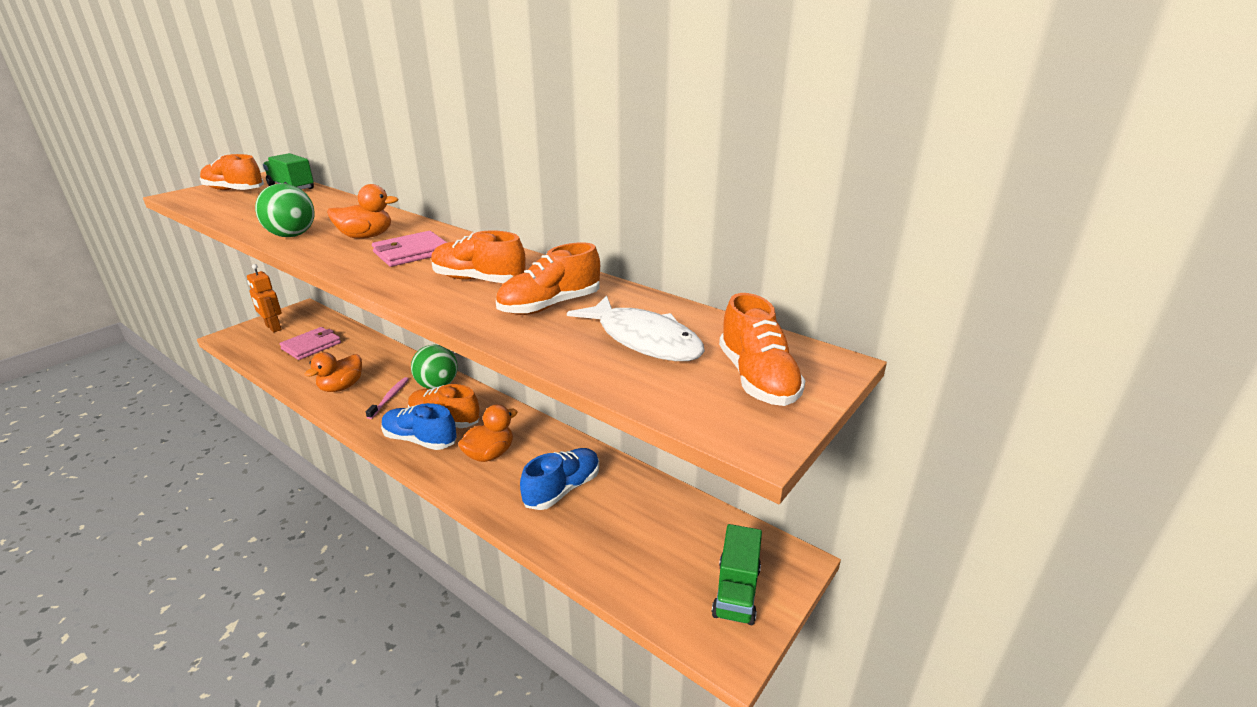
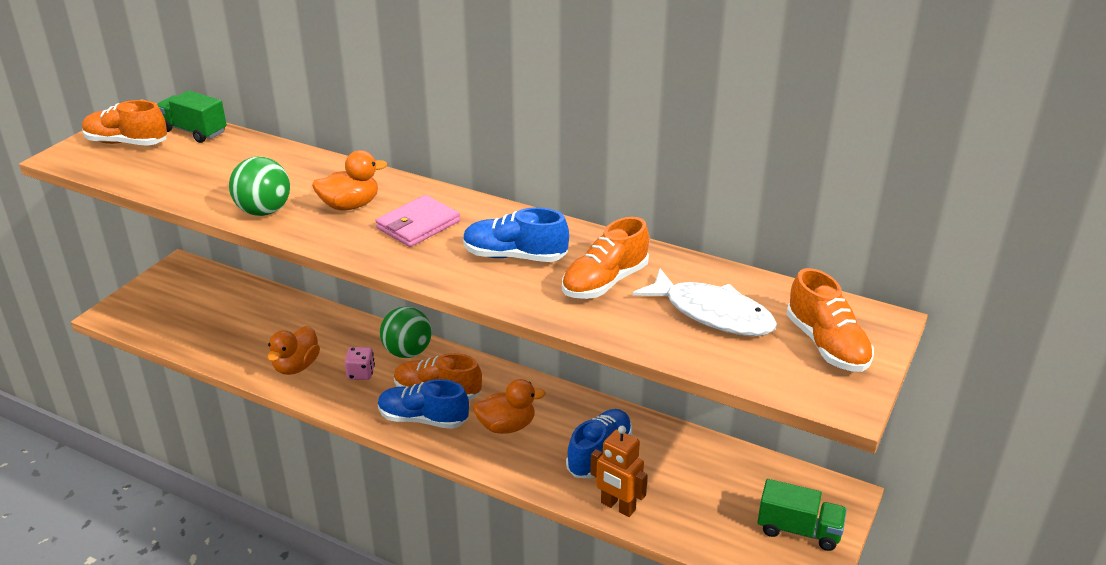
camera: 10 degrees left, 5 degrees up
orange robot [247,264,282,332] -> orange robot moved to [590,426,648,517]
pink wallet [280,327,341,360] -> none
pink toothbrush [366,377,409,419] -> pink dice [345,347,375,380]
orange shoe [431,230,526,283] -> blue shoe [463,207,569,262]
orange duck [458,404,517,462] -> orange duck turned 45 degrees clockwise [473,379,546,434]
green truck [712,524,762,625] -> green truck turned 75 degrees counterclockwise [758,479,847,551]

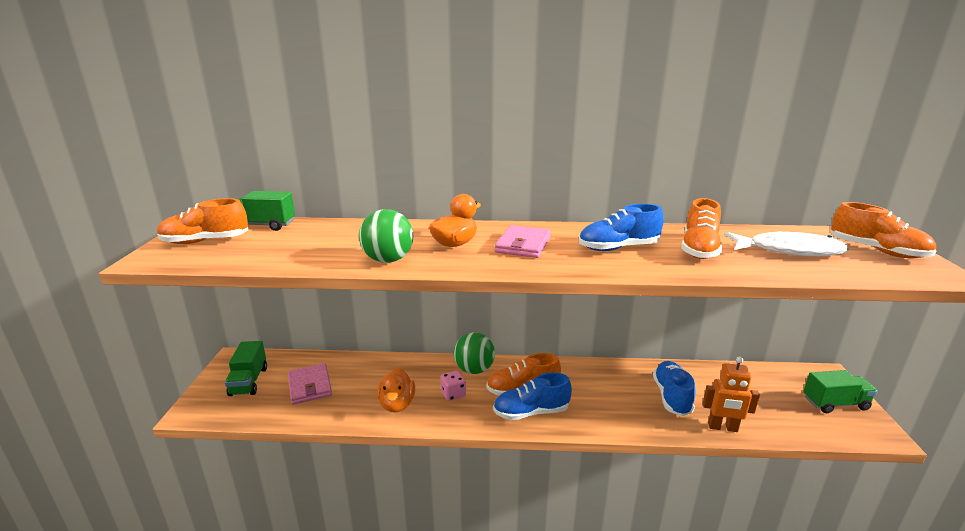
camera: 25 degrees left, 10 degrees down
orange duck [473,379,546,434] -> none
none -> green truck [225,341,267,396]
none -> pink wallet [288,363,332,405]

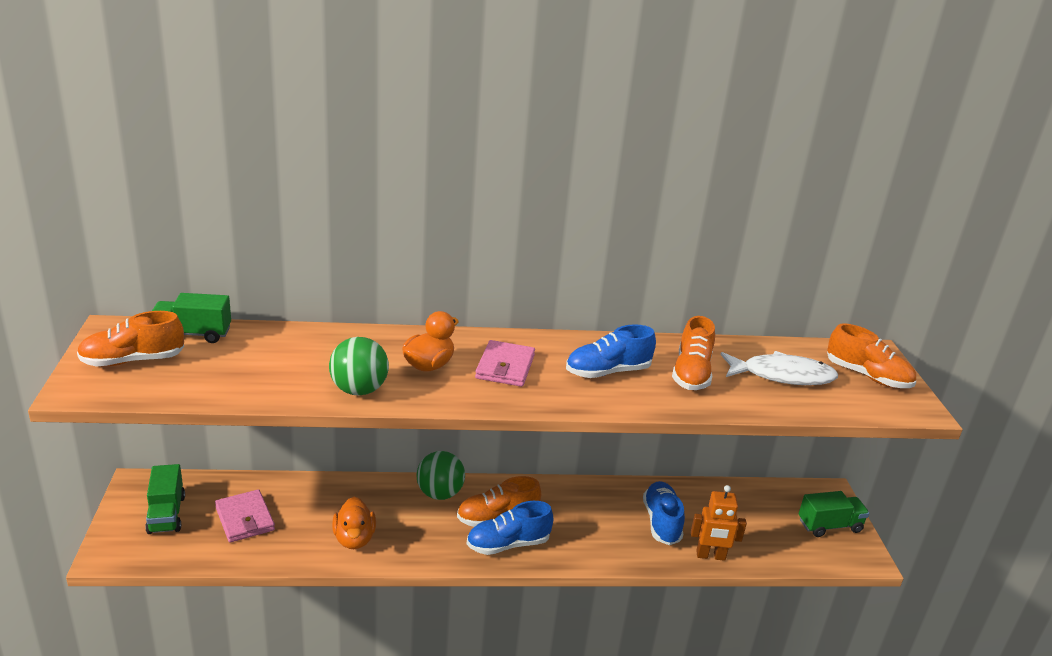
camera: 10 degrees left, 5 degrees up
pink dice [440,371,466,401] -> none

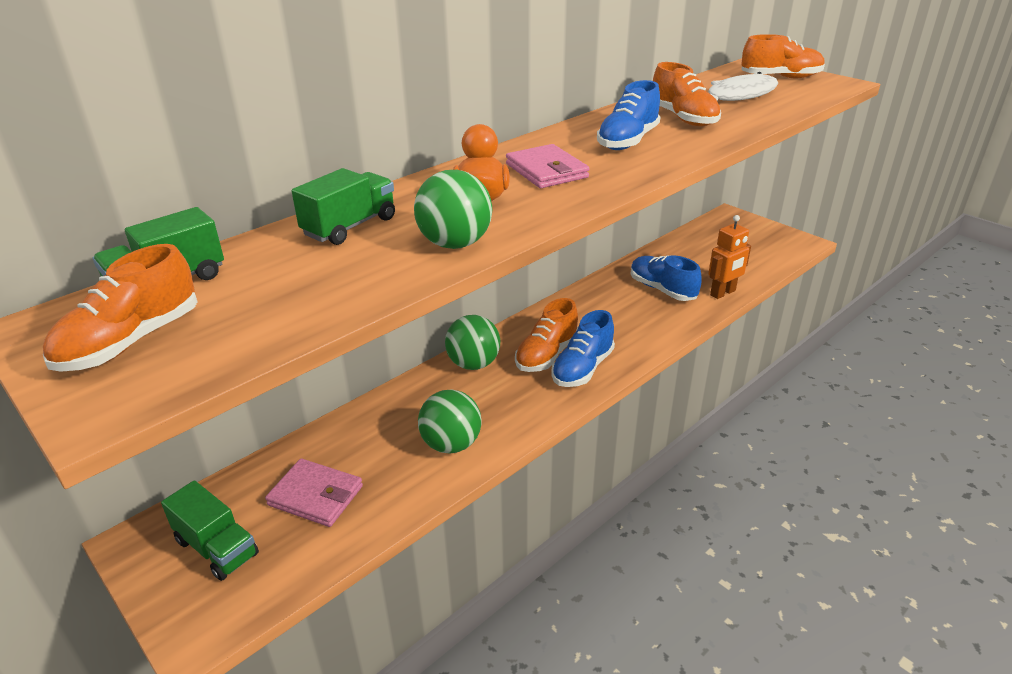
camera: 35 degrees left, 5 degrees up
orange duck [332,497,376,549] -> green ball [418,389,482,453]
green truck [799,491,869,537] -> green truck moved to [292,168,395,245]

